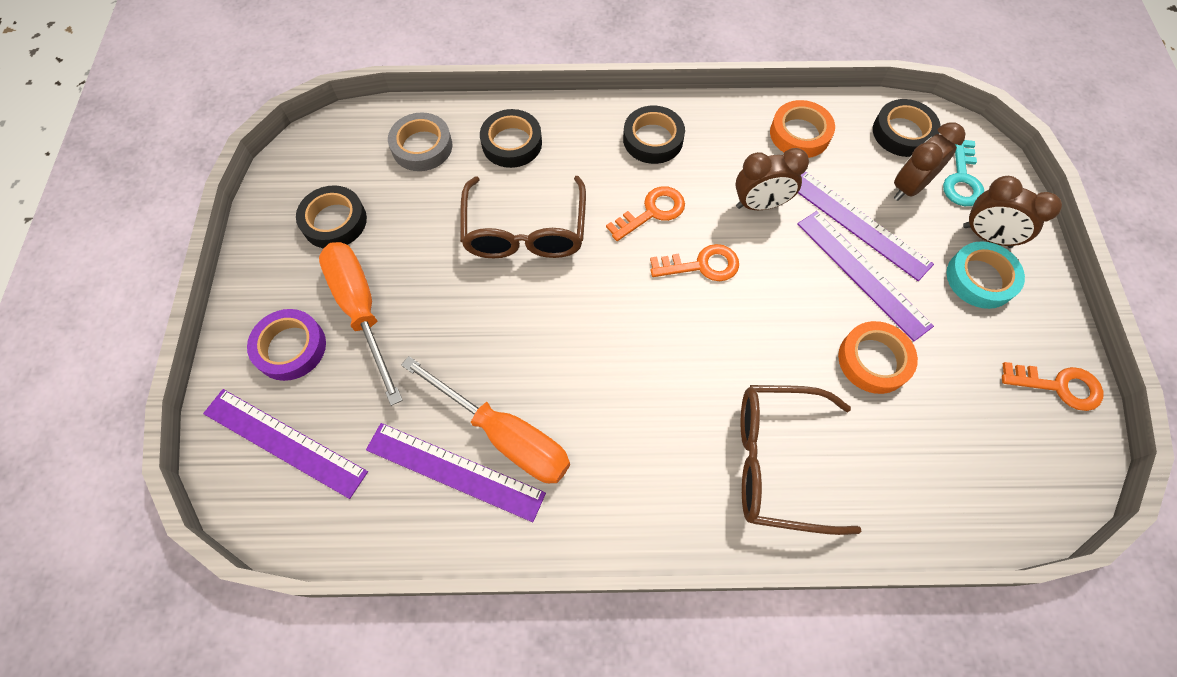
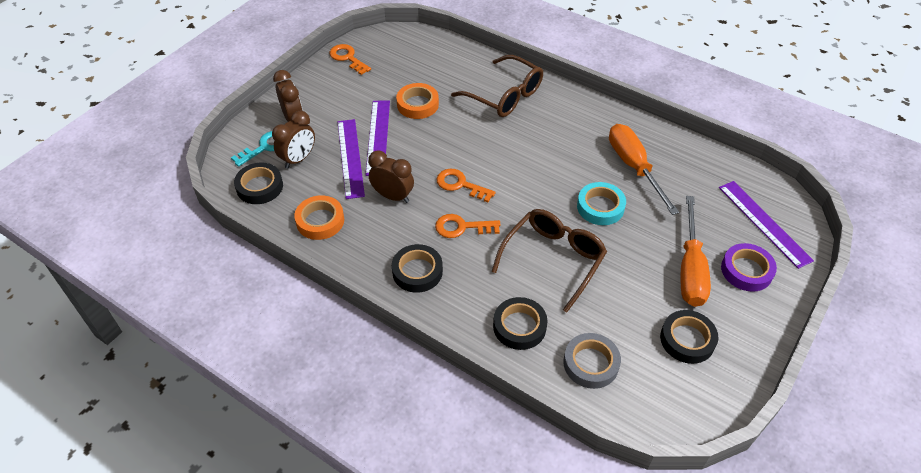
camera: 145 degrees left, 15 degrees down
purple ruler [366,423,546,522] -> none
brown clock [894,123,966,201] -> brown clock turned 45 degrees counterclockwise [272,111,315,169]
turquoise tape [946,241,1025,309] -> turquoise tape moved to [577,182,626,225]

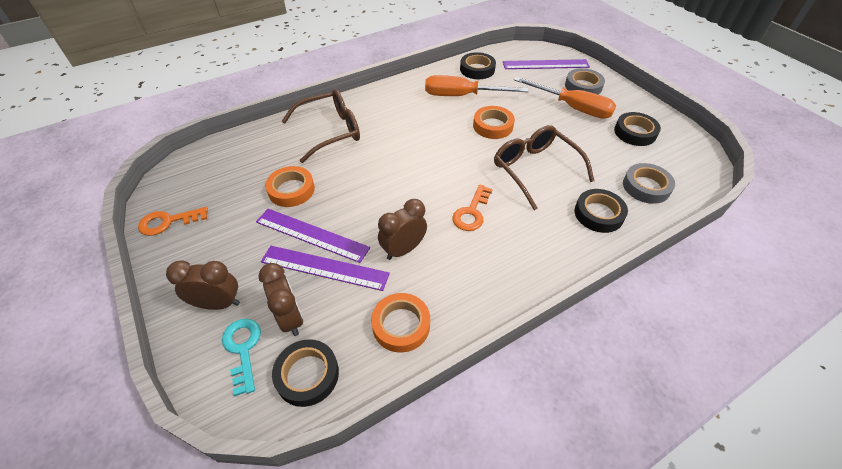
camera: 65 degrees left, 0 degrees up
black tape [392,244,443,293] -> black tape moved to [460,52,496,79]
orange key [437,169,496,202] -> none
turquoise tape [577,182,626,225] -> orange tape [473,106,515,139]
purple tape [721,243,777,292] -> grey tape [565,68,605,95]

